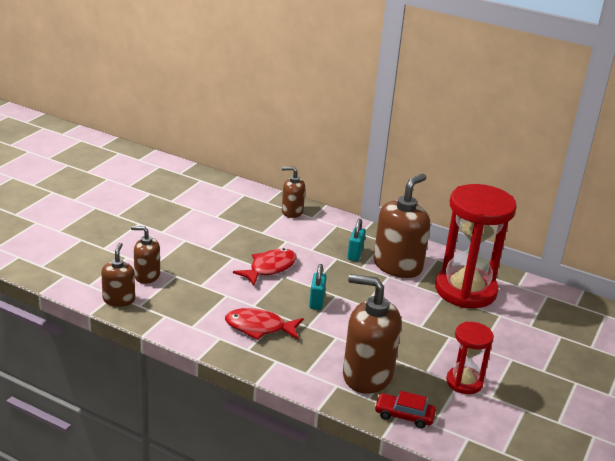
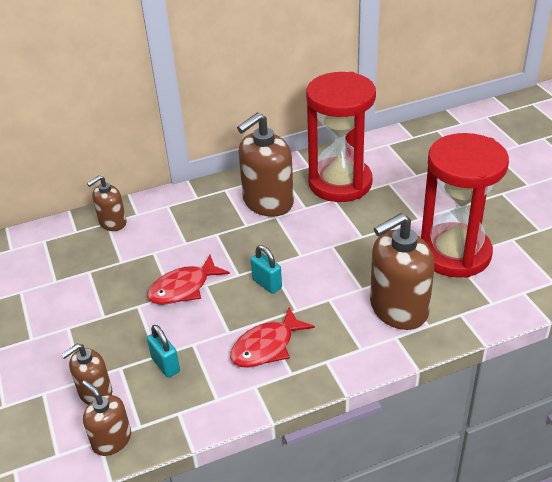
camera: 45 degrees left, 10 degrees up
red fish [233,248,297,286] -> red fish turned 120 degrees counterclockwise [147,255,230,305]
turquoise padlock [347,219,365,261] -> turquoise padlock moved to [147,325,180,378]
brown soap dispenser [374,174,430,278] -> brown soap dispenser turned 120 degrees counterclockwise [237,112,294,217]
red car [375,391,436,428] -> none
red hourglass [446,322,494,394] -> red hourglass [421,133,509,278], size x1.94

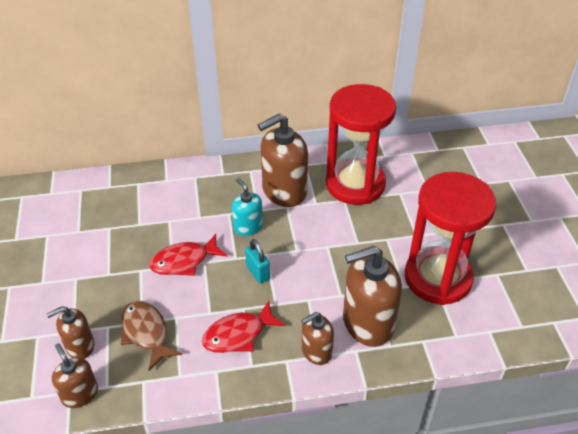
camera: 10 degrees right, 5 degrees up
brown soap dispenser [87,175,127,231] -> brown soap dispenser moved to [301,312,334,365]
turquoise padlock [147,325,180,378] -> brown fish [121,300,182,371]
none -> turquoise soap dispenser [232,178,263,236]

